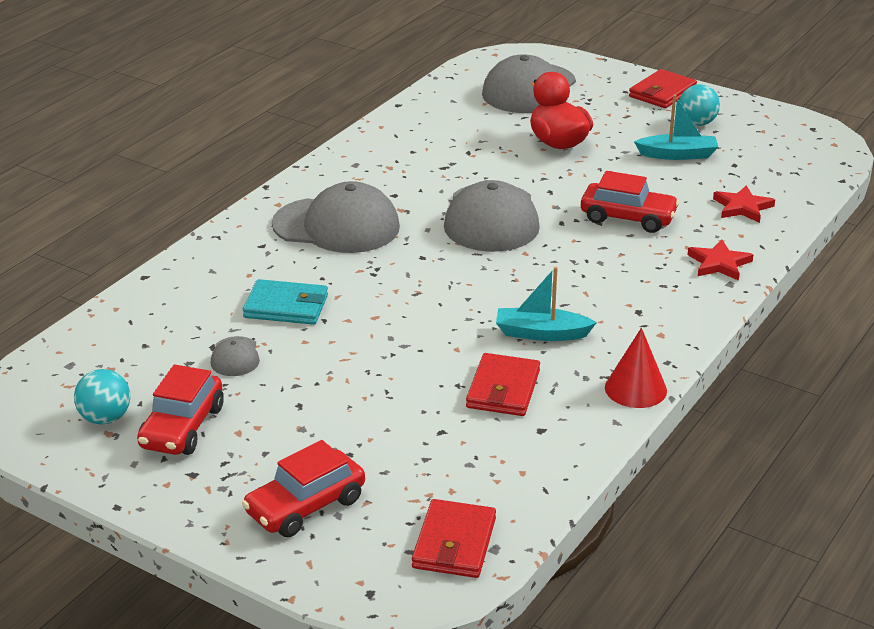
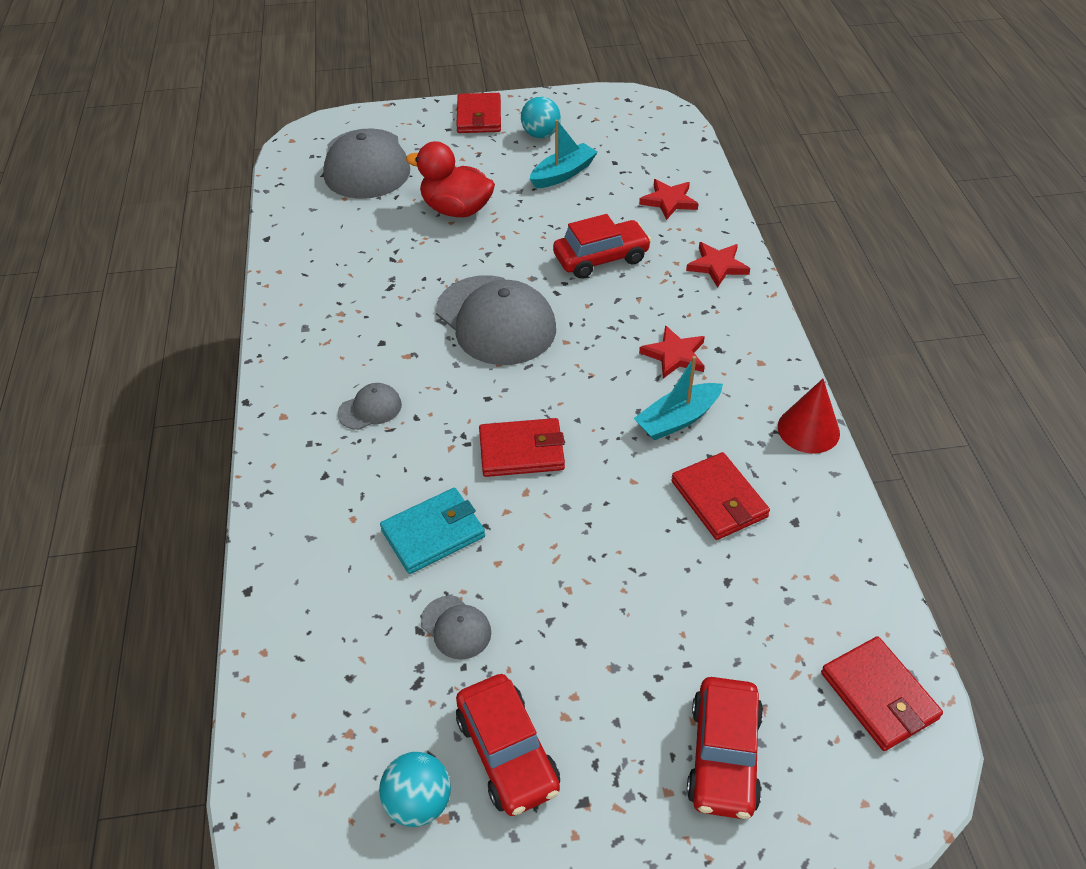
camera: 40 degrees left, 15 degrees up
grey cap [272,181,400,253] -> grey cap [338,383,402,430], size x0.45
none -> red wallet [479,418,565,477]
none -> red star [639,325,705,379]

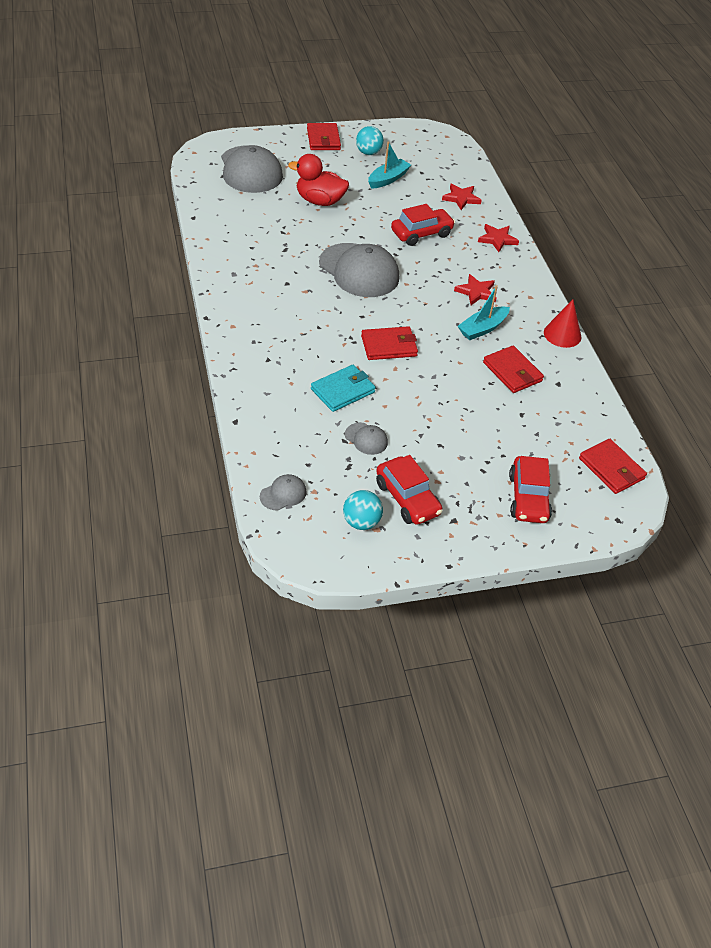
camera: 10 degrees left, 0 degrees up
grey cap [338,383,402,430] -> grey cap moved to [260,474,307,510]

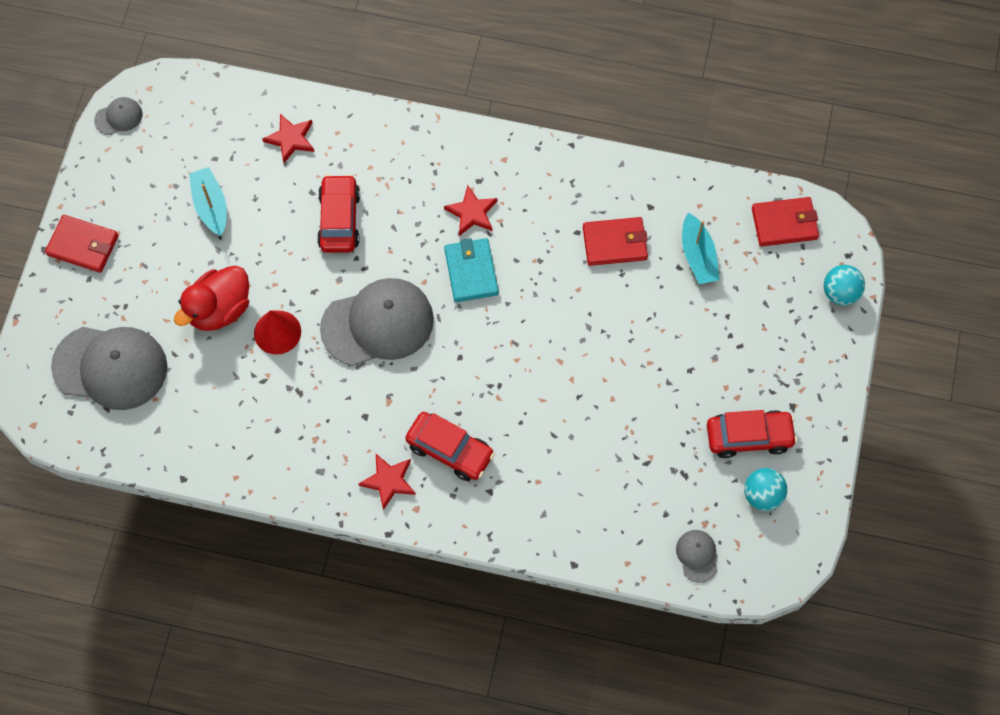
camera: 60 degrees left, 20 degrees up
turquoise wallet [311,365,376,412] -> turquoise wallet moved to [444,238,499,302]
grey cap [345,423,388,455] -> grey cap moved to [94,97,143,135]
turquoise ball [356,126,384,155] -> turquoise ball moved to [824,265,865,306]
red wallet [361,326,418,360] -> none
turquoise boat [458,285,510,340] -> turquoise boat moved to [682,212,720,284]
red star [478,224,519,252] -> red star moved to [359,454,416,510]
red car [509,456,552,523] -> red car moved to [405,412,495,481]
red cone [544,300,581,348] -> red cone moved to [254,310,301,355]

